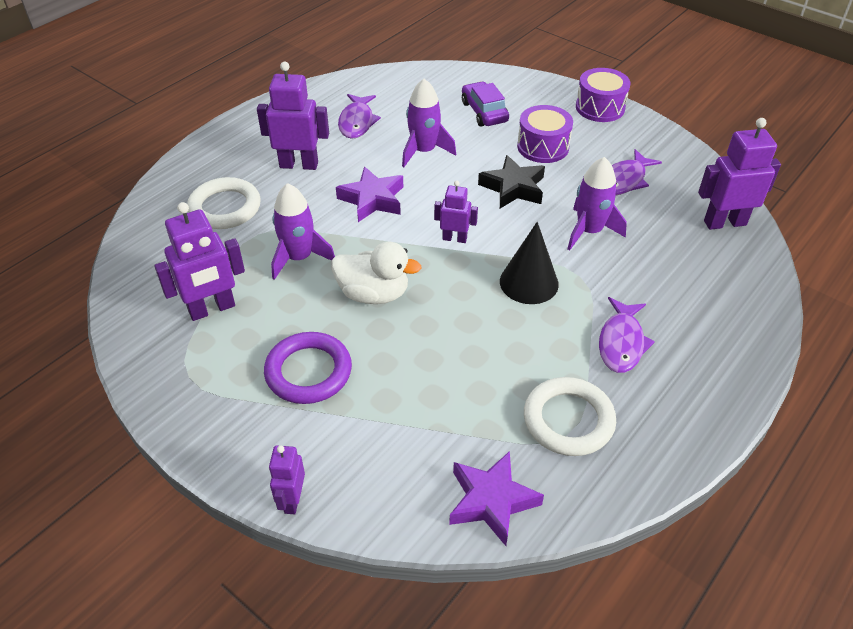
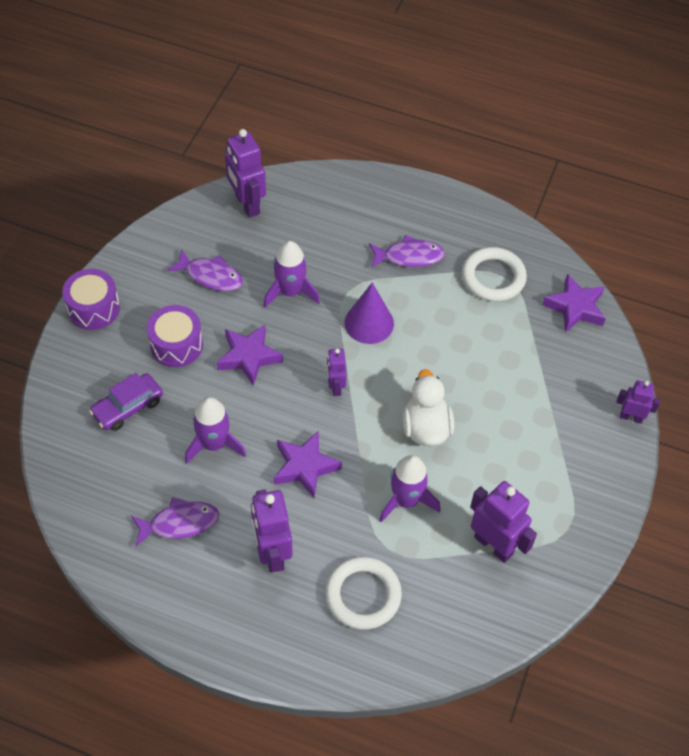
camera: 110 degrees left, 10 degrees up
purple ring [264,332,352,404] -> none
purple robot [269,446,305,514] -> purple robot turned 150 degrees counterclockwise [616,380,660,424]
black star [478,155,545,208] -> purple star [217,325,283,386]
black cone [500,222,559,304] -> purple cone [345,283,394,344]

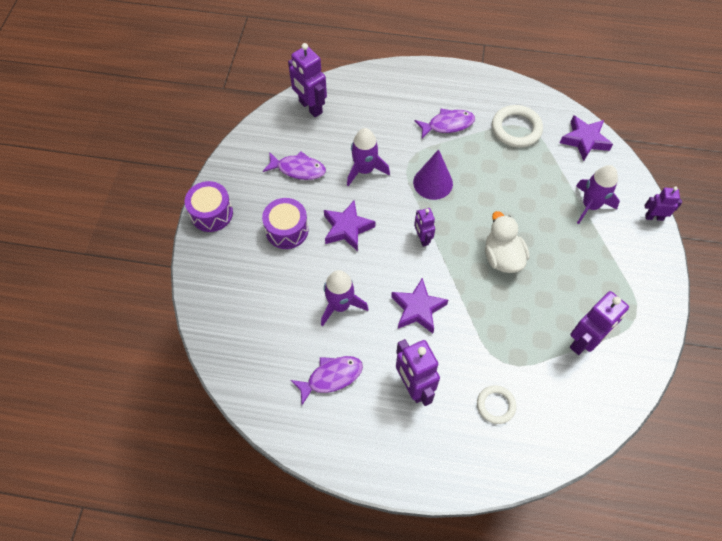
camera: 10 degrees left, 5 degrees up
purple car [89,373,163,431] -> none
white ring [325,557,402,630] -> white ring [477,385,516,424], size x0.62
purple rocket [379,455,440,522] -> purple rocket moved to [576,165,620,224]
purple robot [470,481,537,563] -> purple robot turned 105 degrees clockwise [570,291,629,355]

